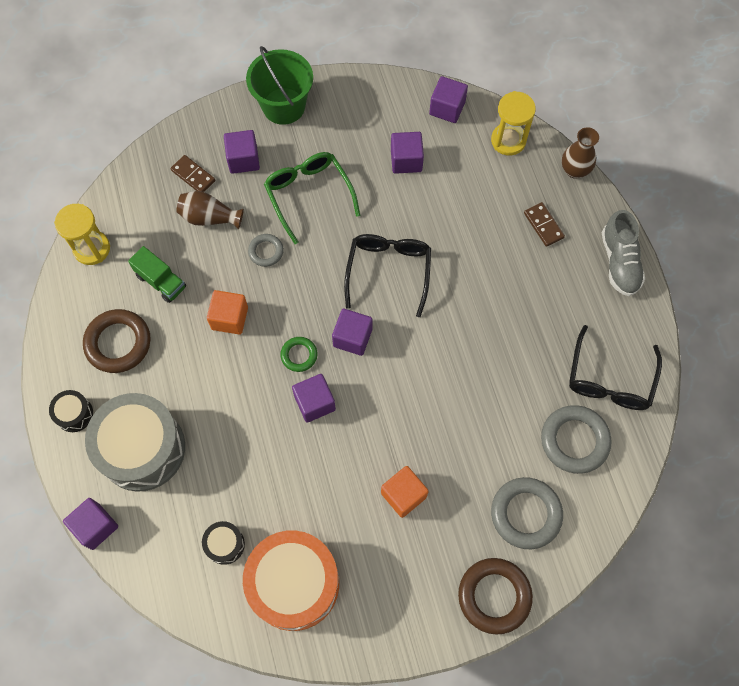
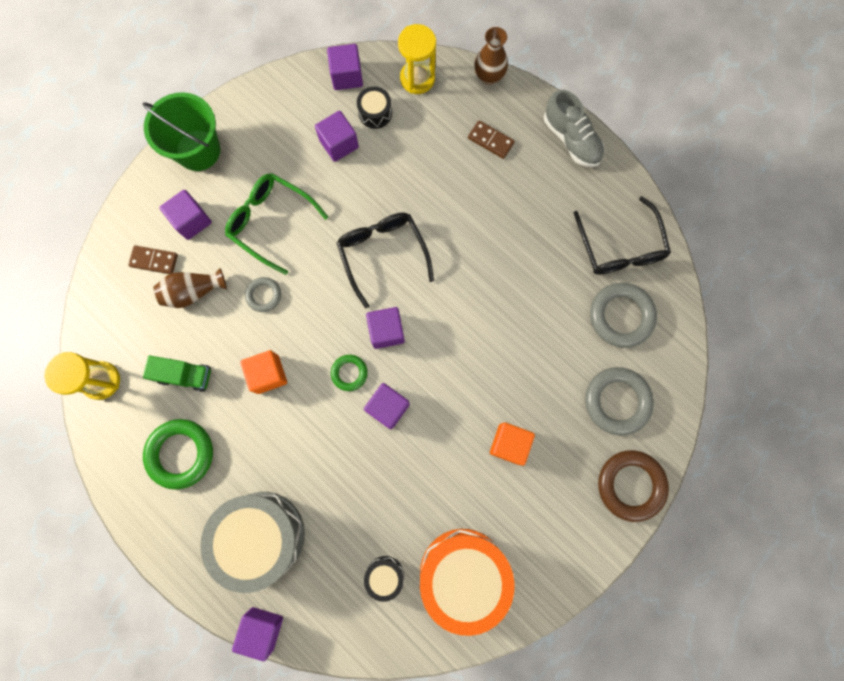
camera: 30 degrees left, 10 degrees up
black drum [49,390,93,432] -> black drum moved to [357,87,392,129]
brown ring [83,309,151,373] -> green ring [143,419,213,490]

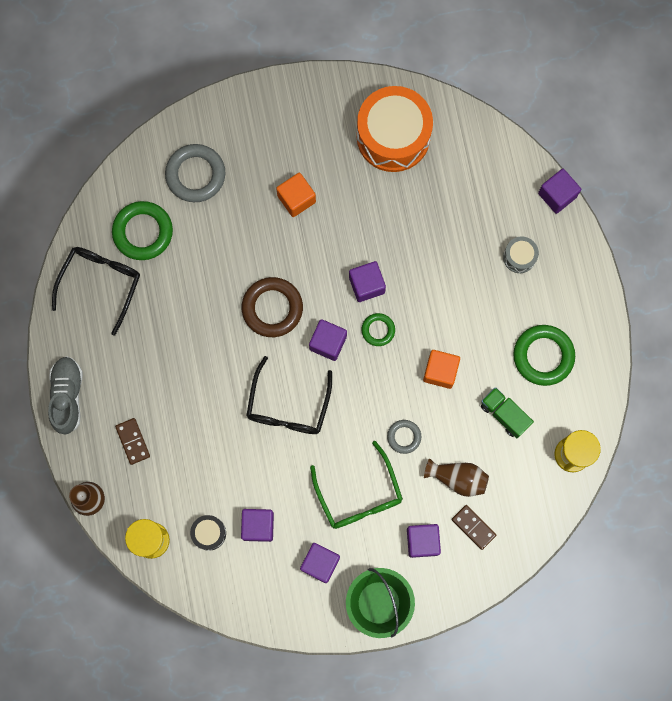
camera: 145 degrees left, 0 degrees up
grey drum [200,492,305,593] -> grey drum [503,237,539,273], size x0.44
purple cube [327,44,363,90] -> purple cube moved to [300,543,340,583]
black drum [364,556,404,602] -> none
grey ring [590,283,657,348] -> green ring [112,201,173,260]
brown ring [598,450,669,522] -> brown ring moved to [242,277,303,337]

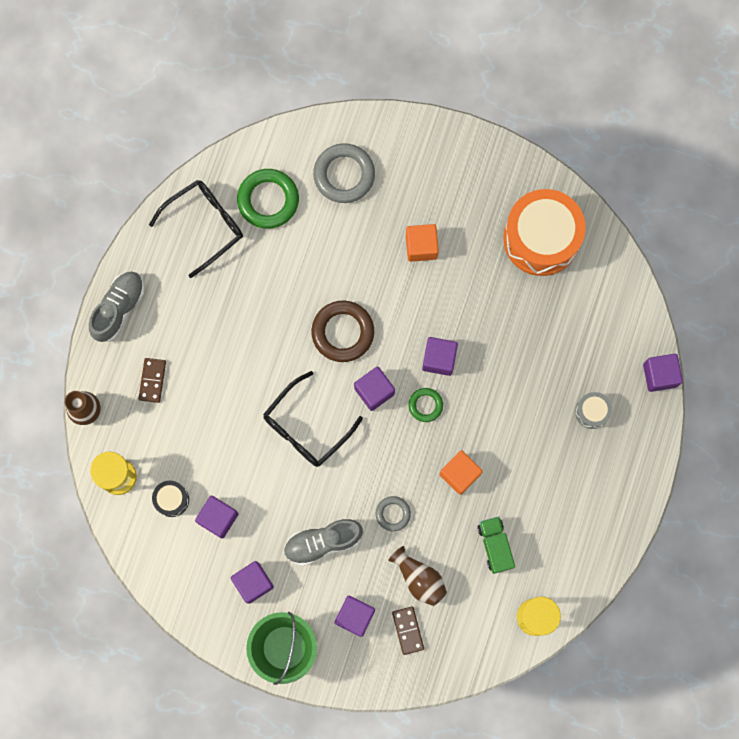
camera: 30 degrees right, 0 degrees up
green glasses [310,441,403,529] -> grey shoe [283,519,363,566]
green ring [513,325,575,386] -> none

